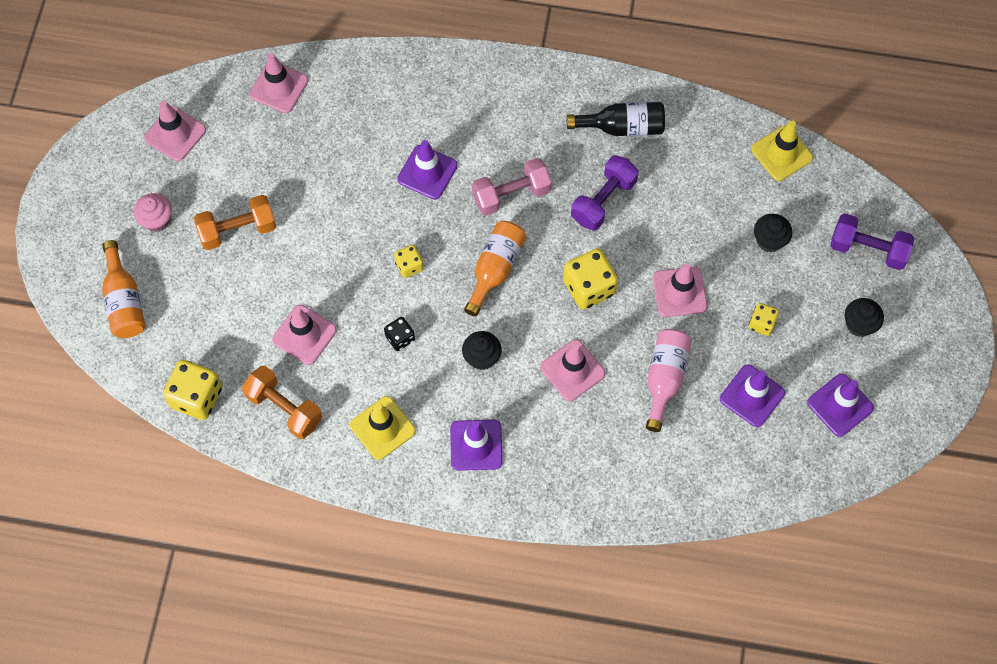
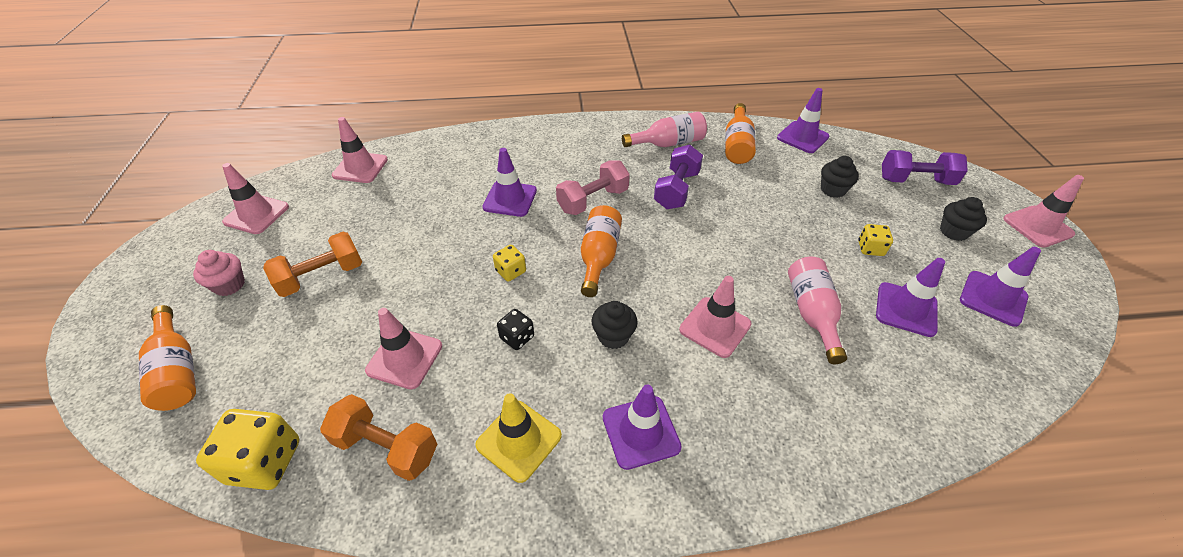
camera: 15 degrees left, 20 degrees down
yellow dice [563,248,618,310] -> none
black bottle [567,102,665,136] -> pink bottle [622,112,707,147]
pink traffic cone [653,263,708,317] -> pink traffic cone moved to [1003,175,1084,248]
yellow traffic cone [751,121,813,181] -> purple traffic cone [777,88,829,153]
none -> orange bottle [725,103,756,164]

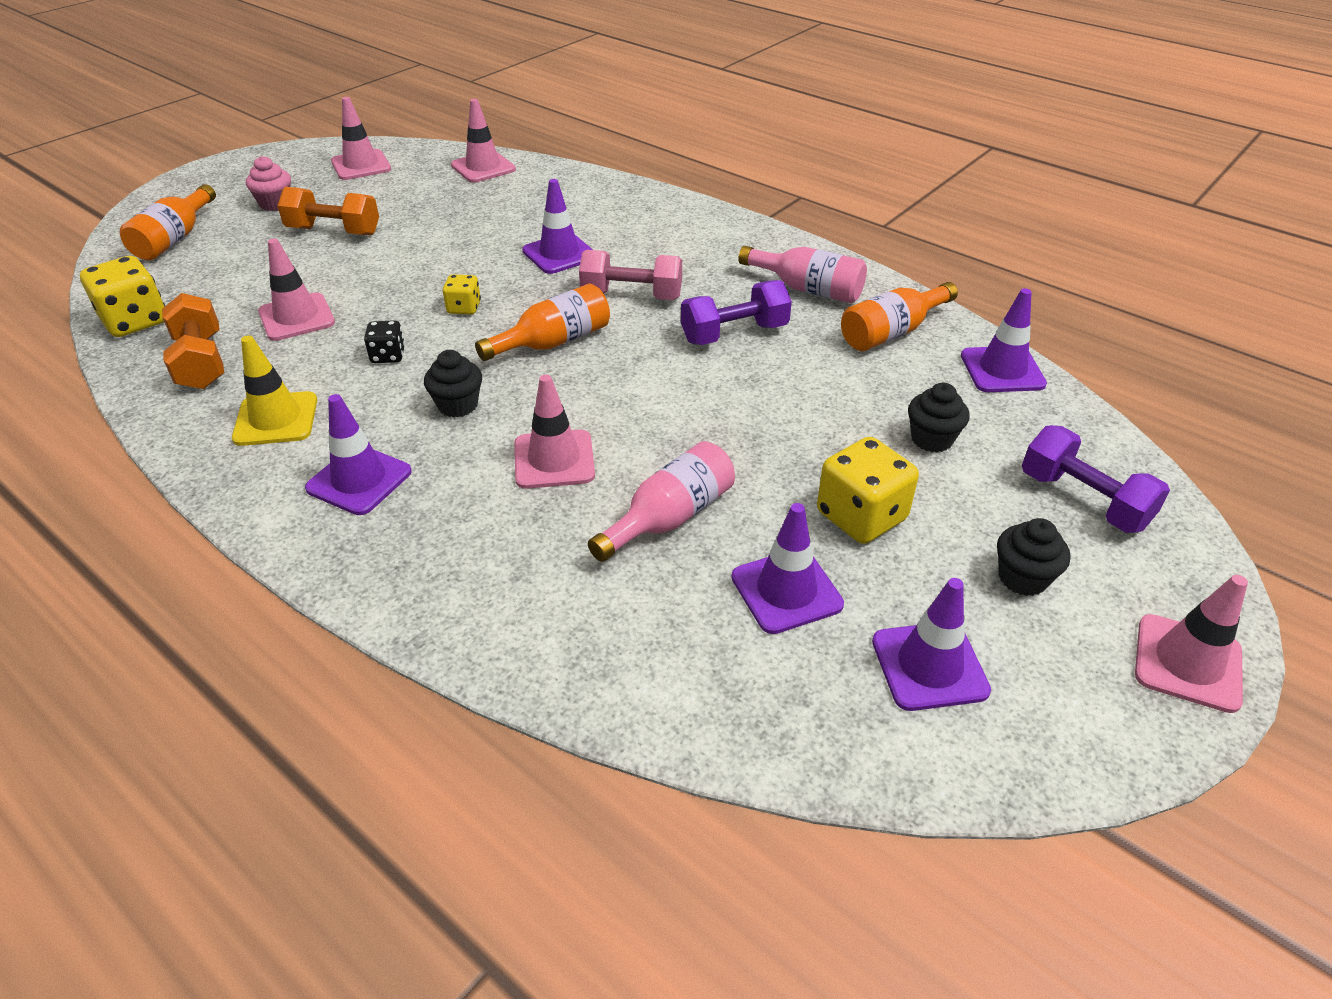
camera: 45 degrees right, 5 degrees down
yellow dice [858,224,893,256] -> yellow dice [817,437,919,544], size x1.82

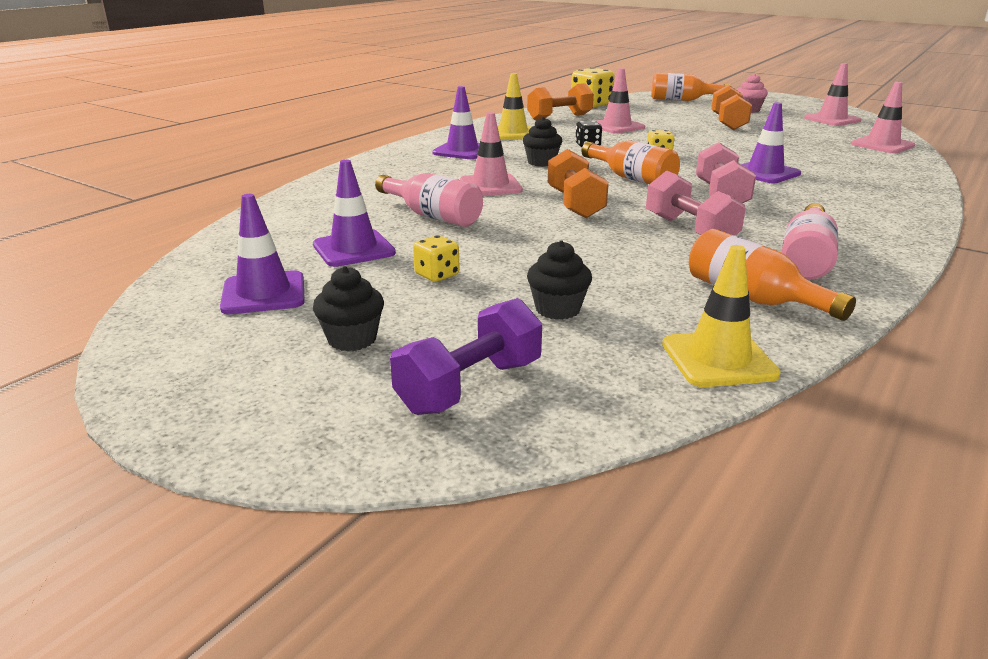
camera: 85 degrees right, 15 degrees down
purple dumbbell [681,280,792,345] -> pink dumbbell [646,171,746,236]
yellow dice [817,437,919,544] -> yellow dice [413,235,459,282], size x0.55
purple traffic cone [961,288,1047,392] -> yellow traffic cone [662,245,781,387]
pink traffic cone [1135,575,1248,713] -> none
none -> orange dumbbell [548,149,609,218]

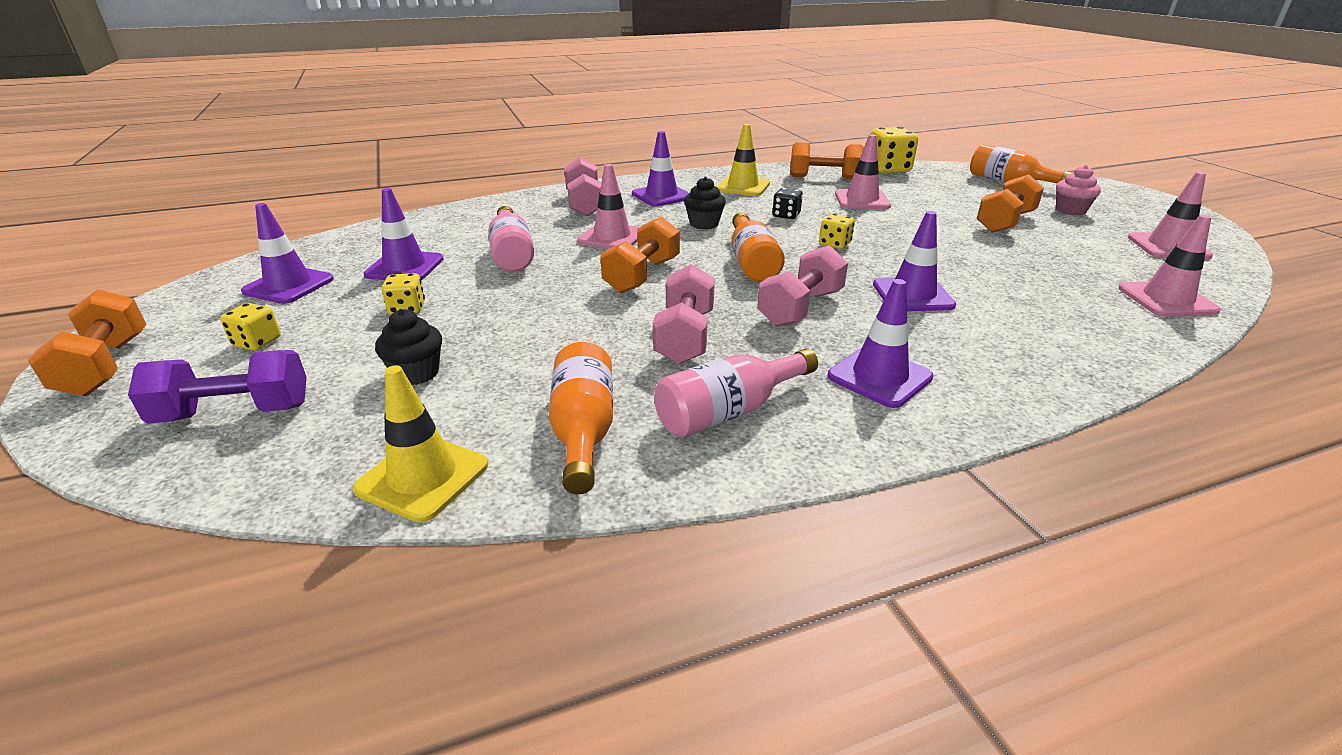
camera: 35 degrees right, 5 degrees up
black cupcake [313,266,384,351] -> yellow dice [220,303,281,351]
none -> orange dumbbell [27,289,146,396]
none -> pink dumbbell [564,157,602,216]
none -> purple traffic cone [828,279,933,408]

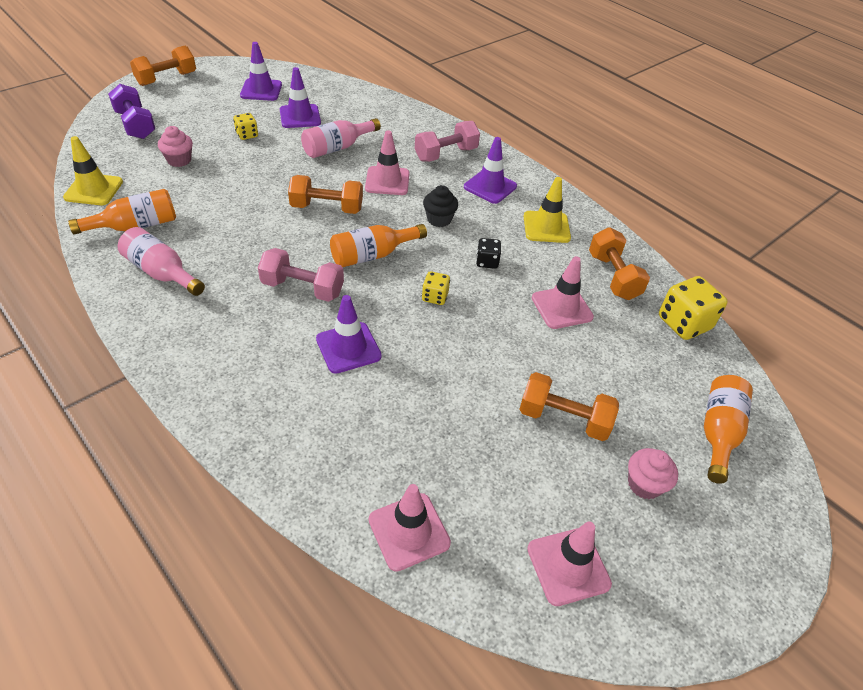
camera: 65 degrees right, 15 degrees up
yellow dice [220,303,281,351] -> none
black cupcake [375,309,442,385] -> pink cupcake [158,126,193,167]
pink dumbbell [653,264,715,364] -> none
purple traffic cone [828,279,933,408] -> none

